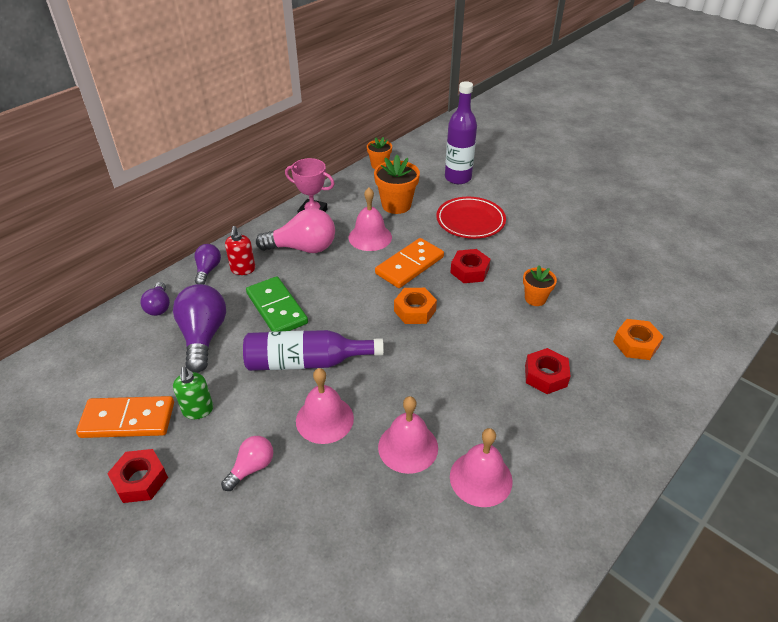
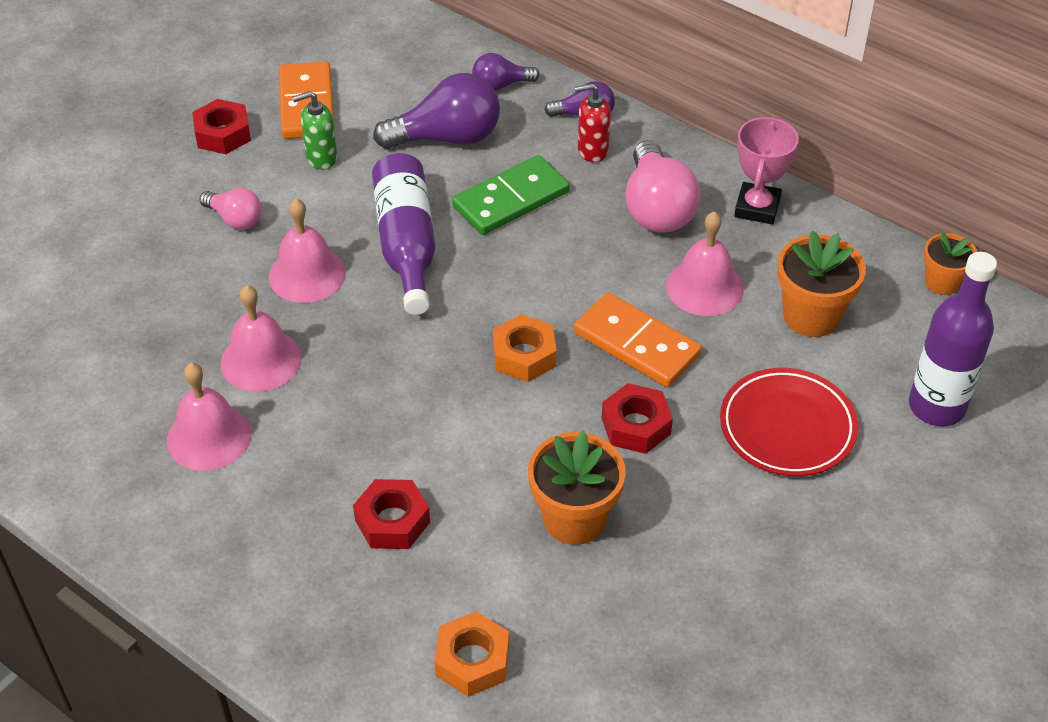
camera: 85 degrees right, 5 degrees up
orange flower pot [523,265,557,306] -> orange flower pot [528,431,626,545], size x1.62

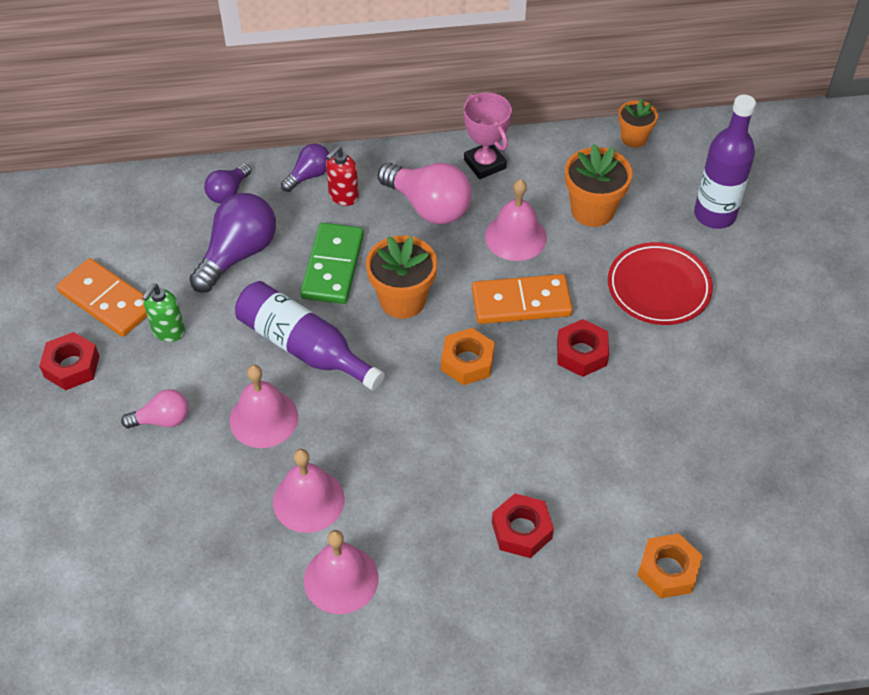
camera: 45 degrees left, 5 degrees up
orange flower pot [528,431,626,545] -> orange flower pot moved to [366,235,437,319]

